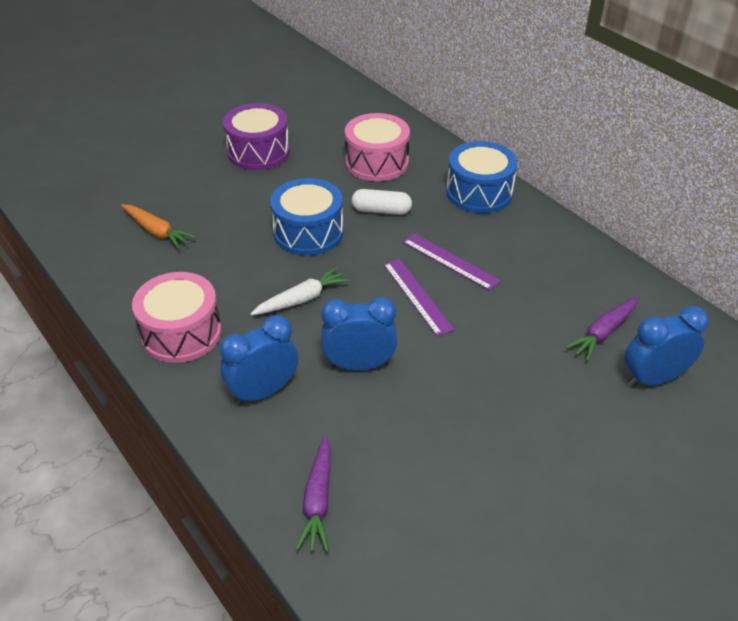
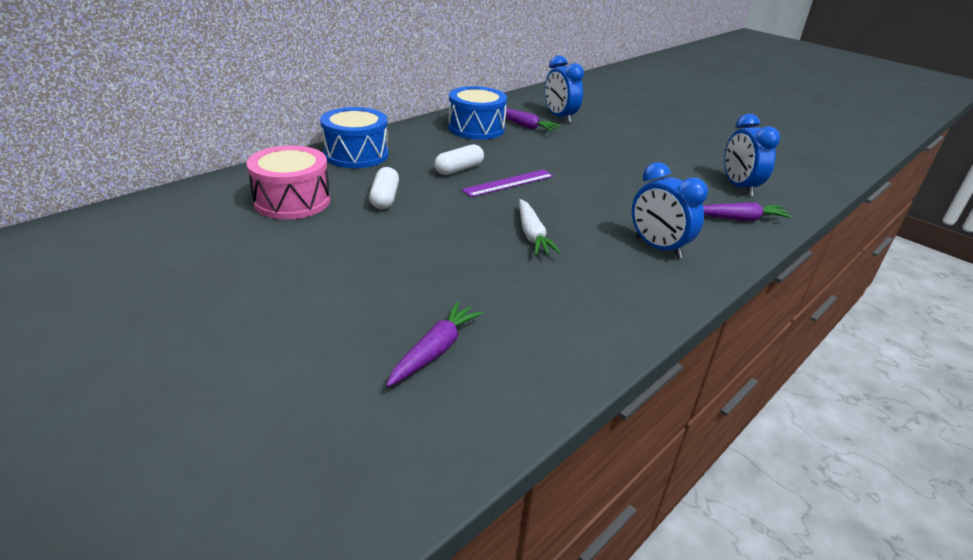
camera: 100 degrees left, 10 degrees down
orange carrot [121,204,196,249] -> purple carrot [386,301,483,387]
pink drum [132,272,222,363] -> none
purple drum [223,103,290,170] -> none
white carrot [250,267,350,315] -> white carrot turned 150 degrees counterclockwise [519,199,561,255]
blue drum [270,178,344,255] -> blue drum moved to [448,86,507,140]
blue clock [321,297,398,371] -> blue clock moved to [724,114,780,196]
purple ruler [403,233,501,291] -> white capsule [434,144,484,175]

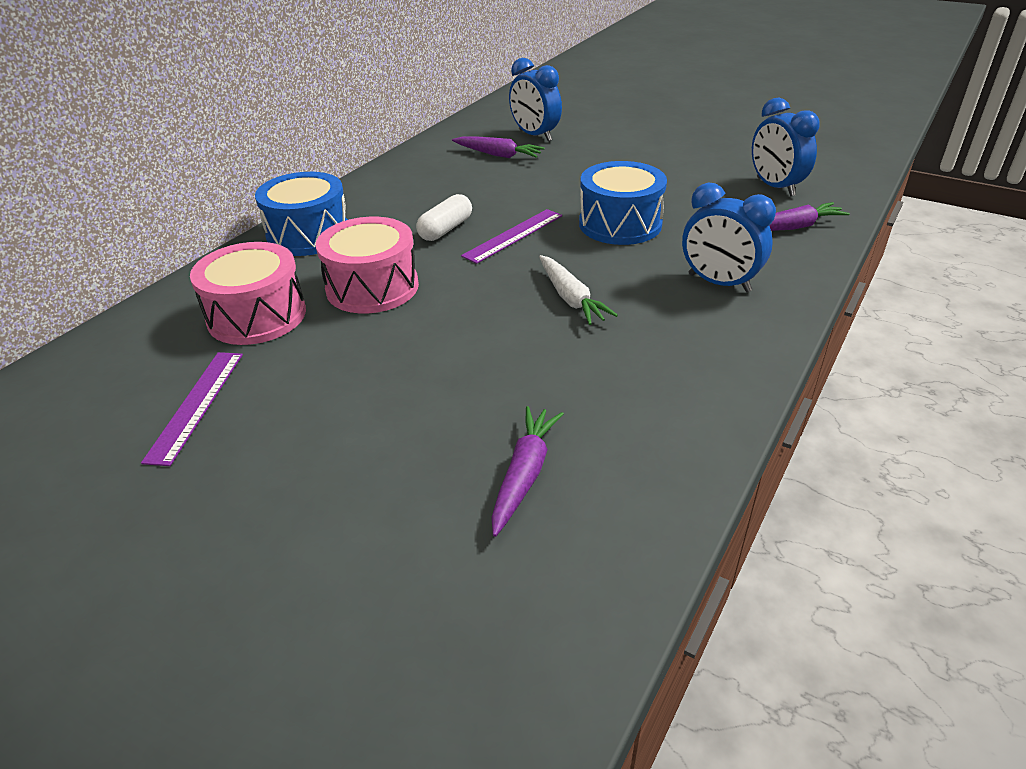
camera: 10 degrees left, 5 degrees up
white capsule [369,167,399,209] -> pink drum [316,217,419,313]
blue drum [448,86,507,140] -> blue drum moved to [579,161,667,245]
none -> purple ruler [141,352,243,466]

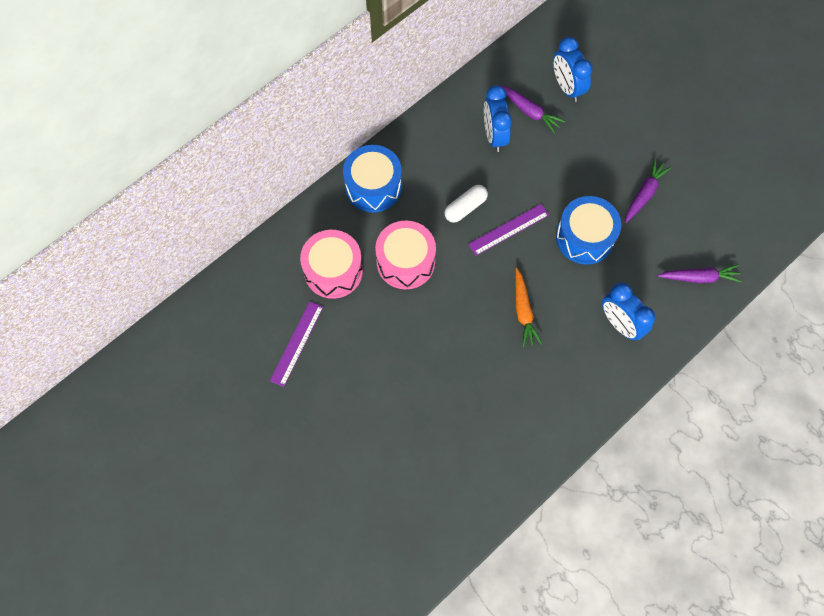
camera: 15 degrees right, 30 degrees up
purple carrot [491,406,564,537] -> purple carrot moved to [625,159,671,223]
white carrot [539,255,618,325] -> orange carrot [515,268,542,347]
blue clock [752,98,819,197] -> blue clock moved to [484,85,512,152]

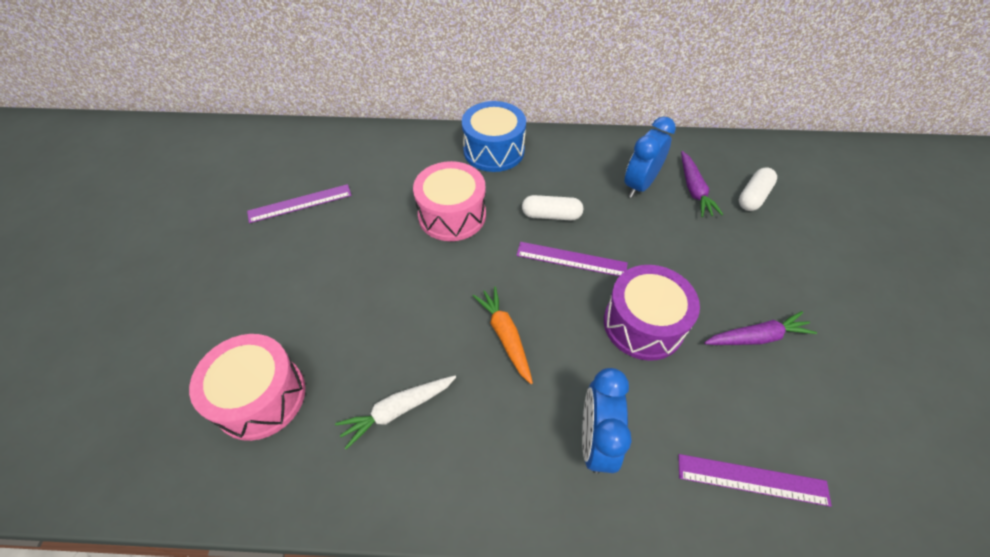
camera: 45 degrees right, 15 degrees down
pink drum [300,230,363,299] -> pink drum moved to [189,334,305,441]
orange carrot [515,268,542,347] -> orange carrot turned 120 degrees clockwise [473,287,533,384]
blue clock [553,37,593,102] -> white capsule [739,168,777,211]
blue drum [556,196,621,264] -> purple drum [604,265,700,361]
purple carrot [658,264,742,283] -> purple ruler [678,454,832,507]
none -> white carrot [335,376,456,450]

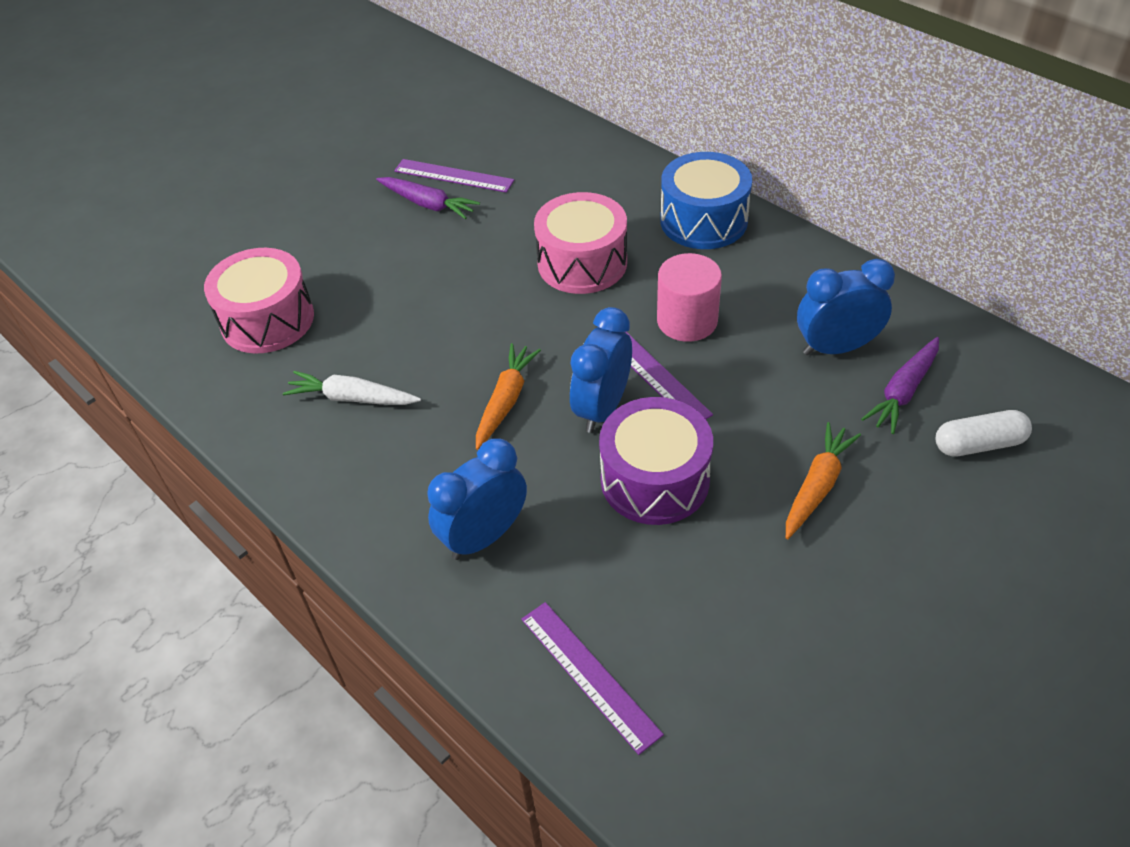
camera: 45 degrees right, 5 degrees down
white capsule [522,195,583,221] -> pink cylinder [657,253,722,342]
purple carrot [704,311,817,345] -> purple carrot moved to [376,177,480,219]
none -> blue clock [570,307,632,433]
none -> orange carrot [786,422,861,539]

